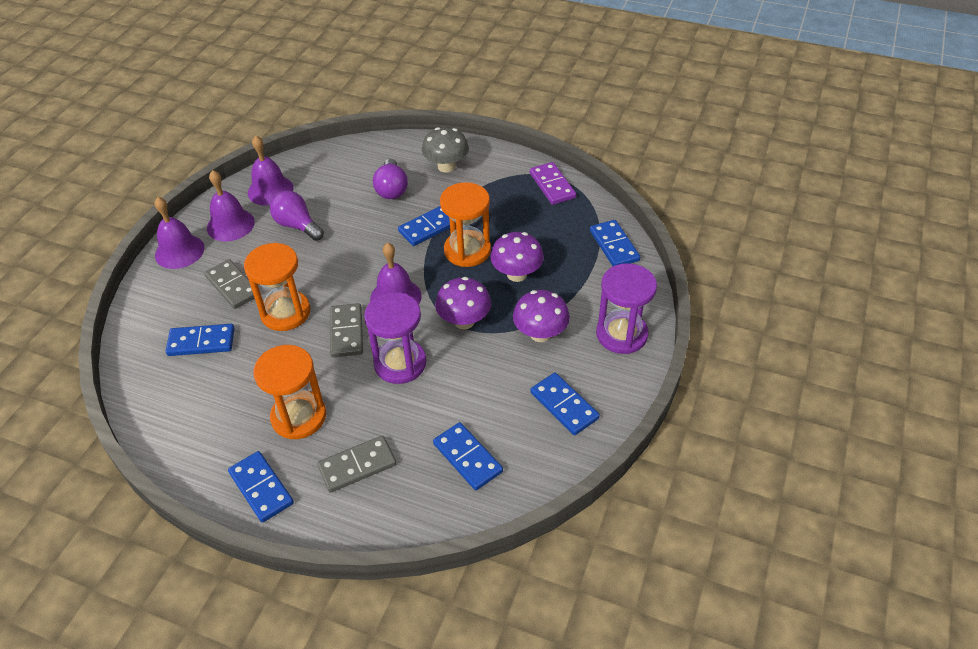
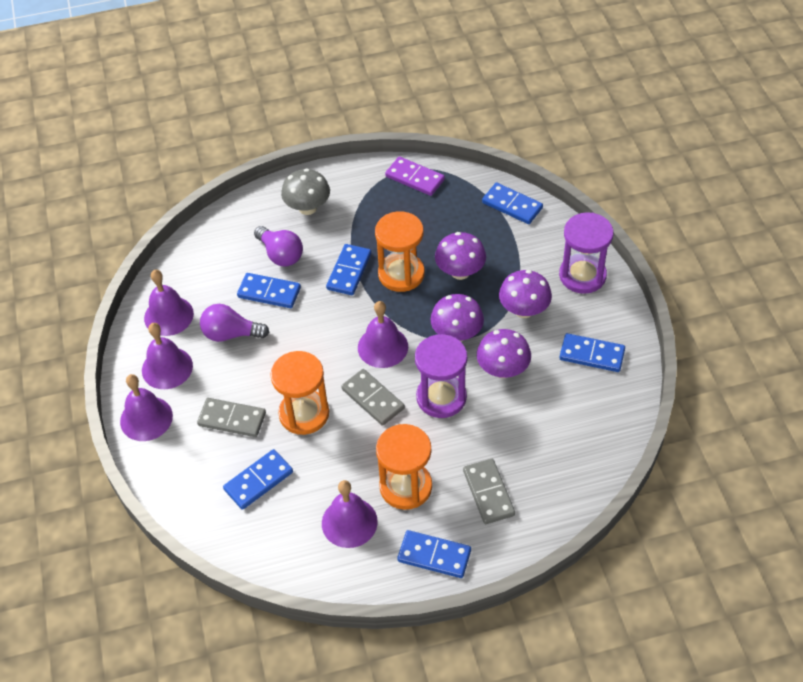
camera: 35 degrees left, 5 degrees up
grey domino [317,436,396,493] -> grey domino turned 45 degrees counterclockwise [463,459,515,524]
blue domino [433,422,503,490] -> blue domino moved to [237,273,301,308]
none -> purple bell [322,480,378,548]
none -> purple mushroom [477,329,531,378]

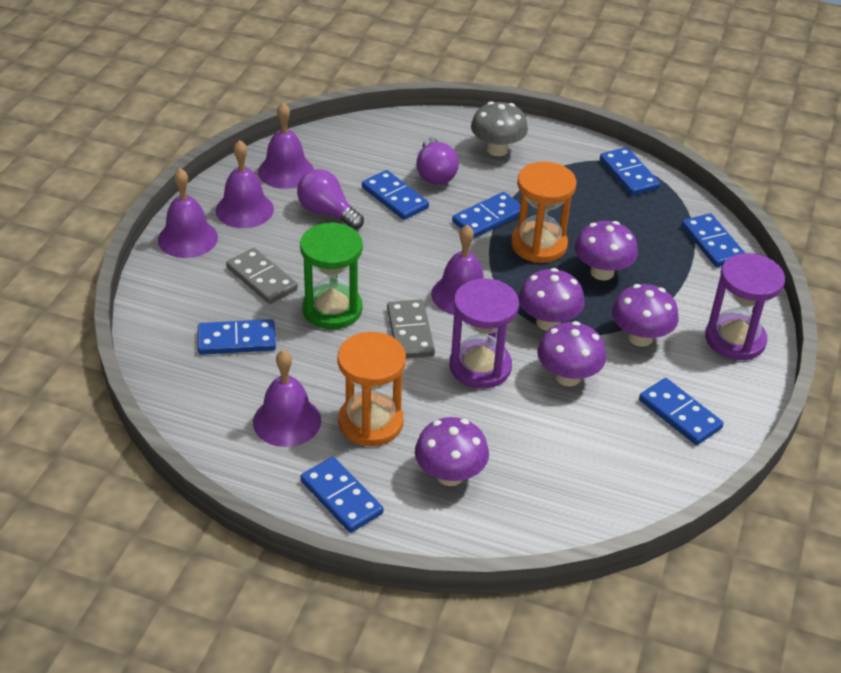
camera: 30 degrees right, 10 degrees down
orange hourglass [270,351,329,435] -> green hourglass [300,222,363,329]
purple domino [385,156,445,196] -> blue domino [600,147,660,196]
grey domino [463,459,515,524] -> purple mushroom [415,417,489,486]

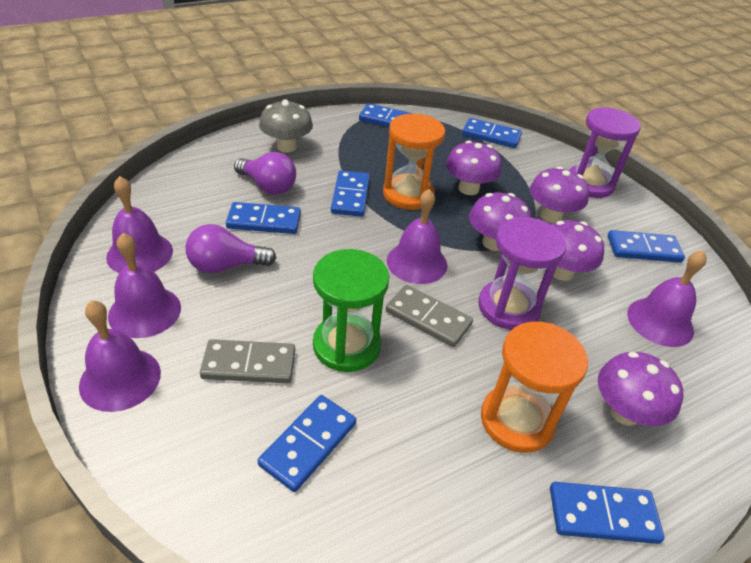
camera: 50 degrees left, 0 degrees up
purple bell [253,350,321,447] -> purple bell moved to [627,250,707,347]

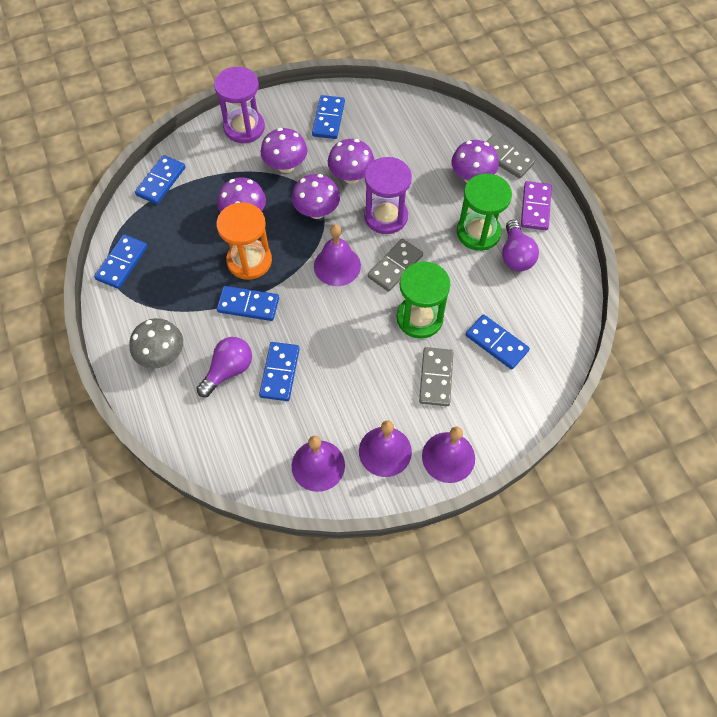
camera: 80 degrees left, 20 degrees up
purple light bulb [186,224,276,273] -> purple light bulb moved to [502,220,539,271]
orange hourglass [481,322,588,453] -> green hourglass [457,173,512,251]
blue domino [550,482,665,544] -> purple domino [521,181,552,230]
purple bell [627,250,707,347] -> none
none -> grey domino [486,135,535,179]

